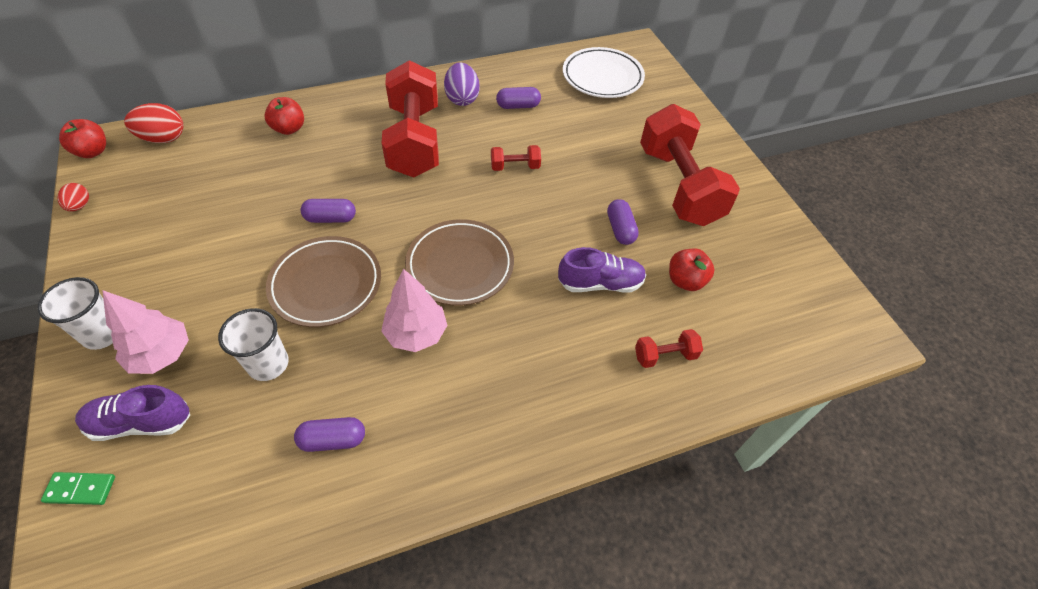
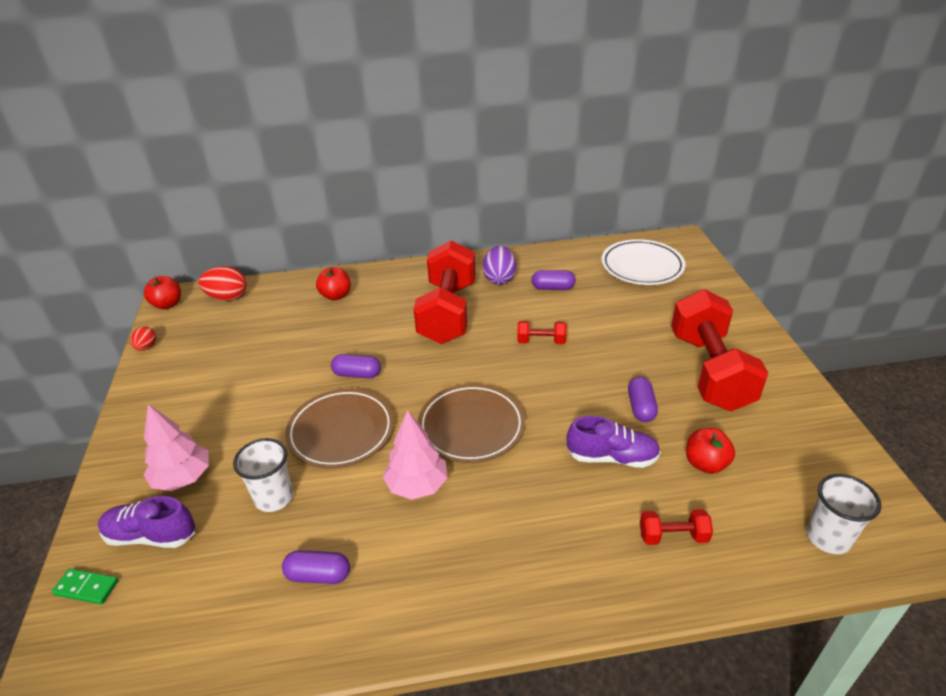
camera: 15 degrees right, 15 degrees down
white cup [37,277,113,350] -> white cup moved to [806,474,881,554]

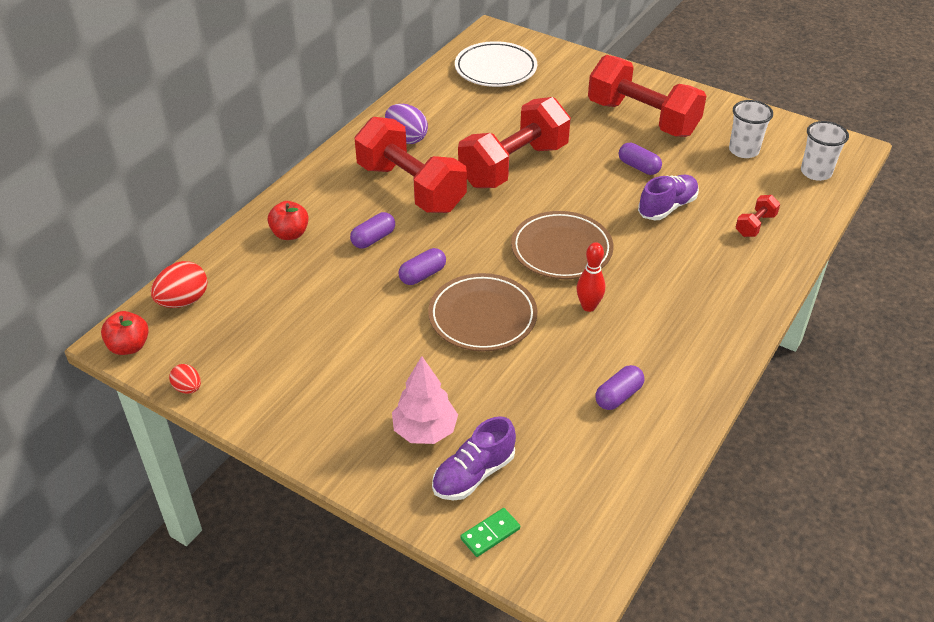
camera: 50 degrees left, 5 degrees up
white cup [233,438,293,512] -> white cup moved to [729,100,773,158]
pink tree [383,410,447,500] -> red bowling pin [577,242,605,312]
red dumbbell [517,321,566,344] -> red dumbbell [458,97,571,188], size x2.42
purple capsule [532,270,576,290] -> purple capsule moved to [350,212,395,249]
red apple [686,428,735,474] -> none

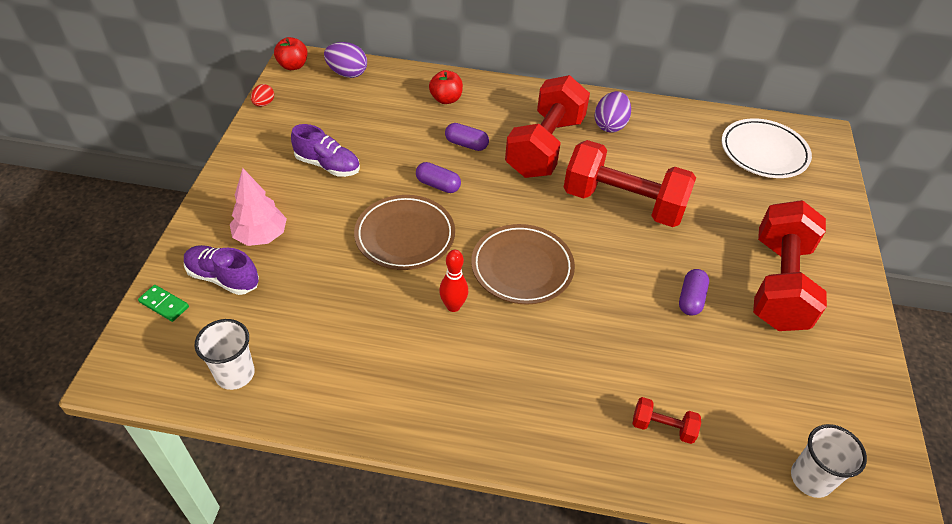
camera: 65 degrees right, 5 degrees up
red egg [151,261,207,308] -> purple egg [324,42,367,78]
purple capsule [595,365,644,410] -> none
purple shoe [638,175,699,220] -> purple shoe moved to [291,124,360,177]
white cup [729,100,773,158] -> white cup moved to [195,319,255,390]

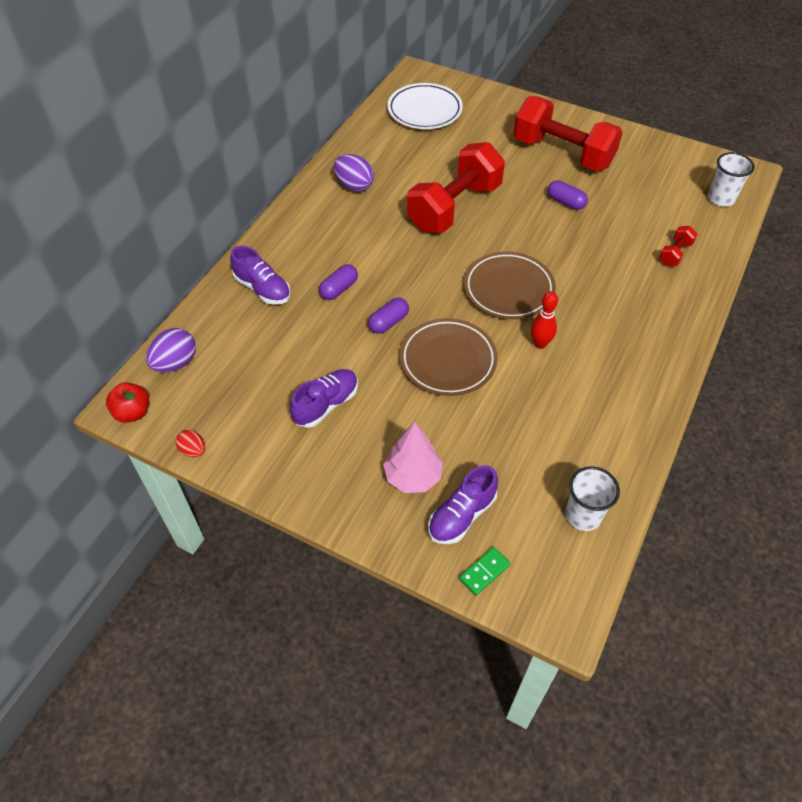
camera: 70 degrees left, 5 degrees up
red apple [429,70,463,104] -> purple shoe [230,246,291,305]
red dumbbell [505,75,590,178] -> none

